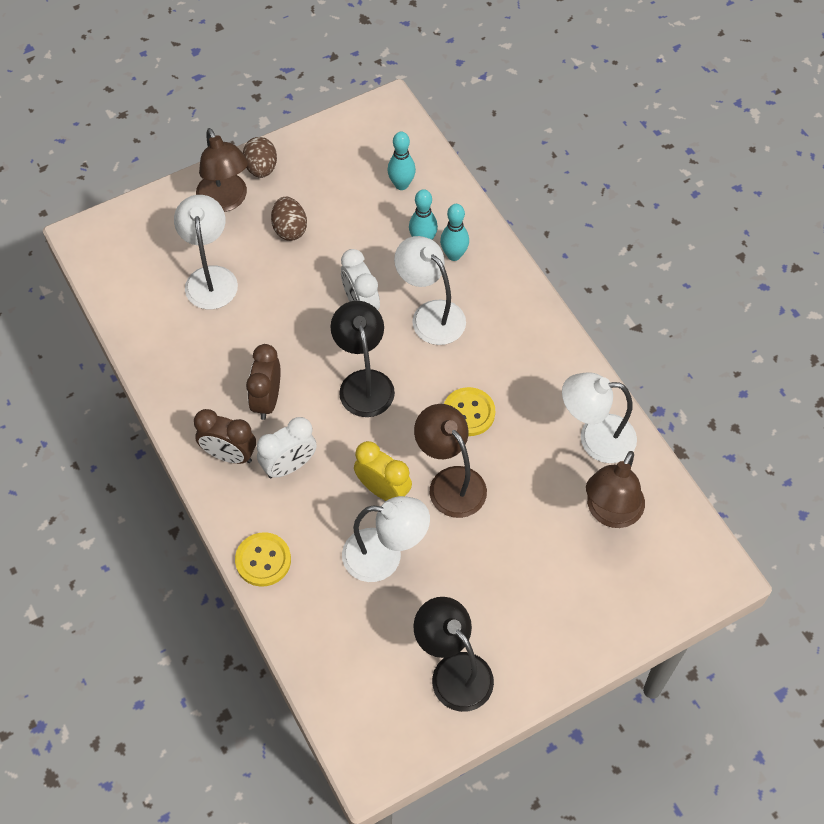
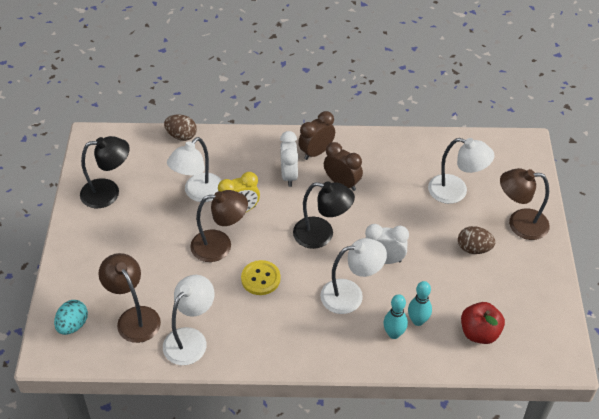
camera: 120 degrees right, 10 degrees down
yellow button [235,532,291,587] -> none
brown egg [243,137,277,178] -> brown egg moved to [164,115,197,141]
turquoise bowling pin [387,132,416,190] -> red apple [461,302,505,344]
none -> turquoise egg [54,300,88,335]

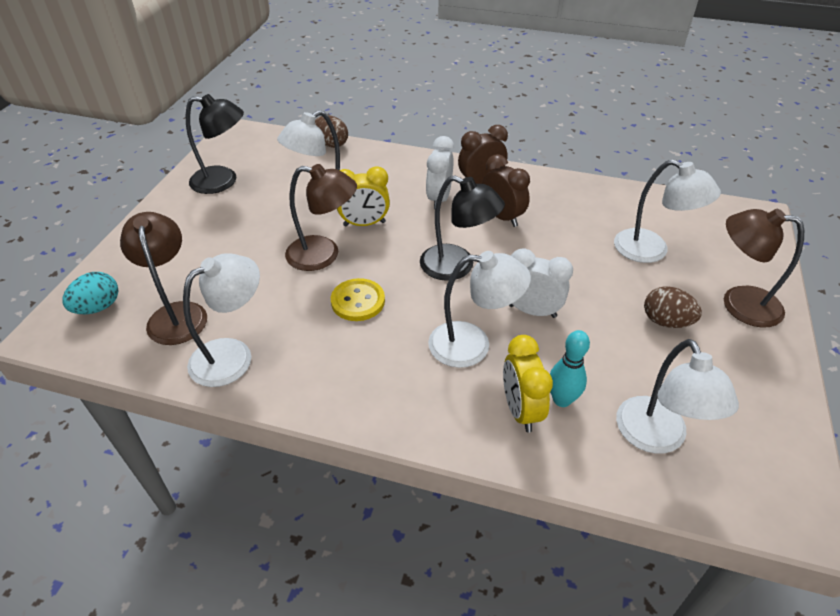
camera: 15 degrees right, 5 degrees down
turquoise bowling pin [383,294,408,339] -> yellow clock [503,335,553,433]
red apple [461,302,505,344] -> white lamp [616,339,739,454]

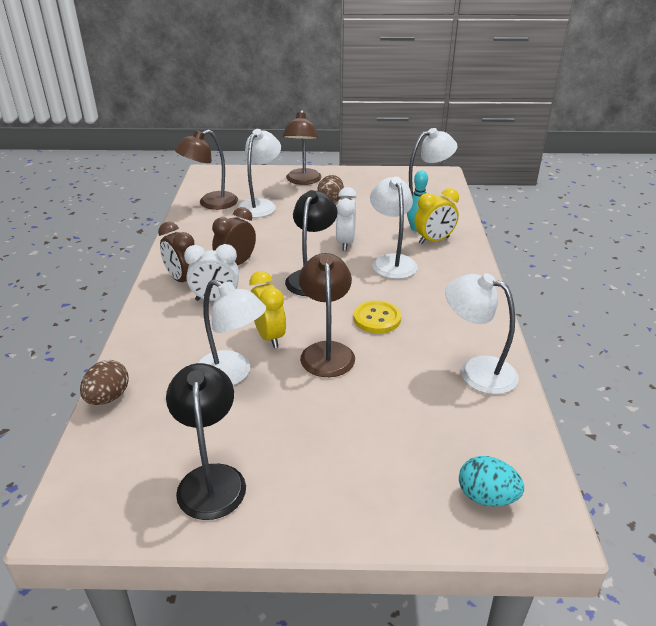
camera: 105 degrees left, 10 degrees down
brown lamp [120,212,207,345] -> brown lamp moved to [174,130,238,210]

